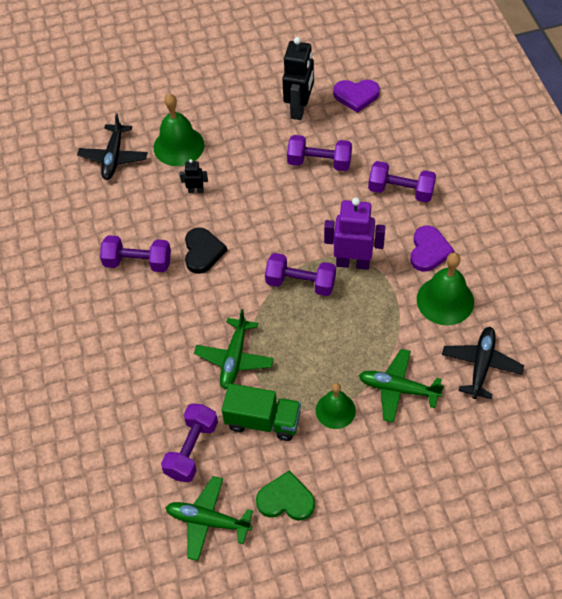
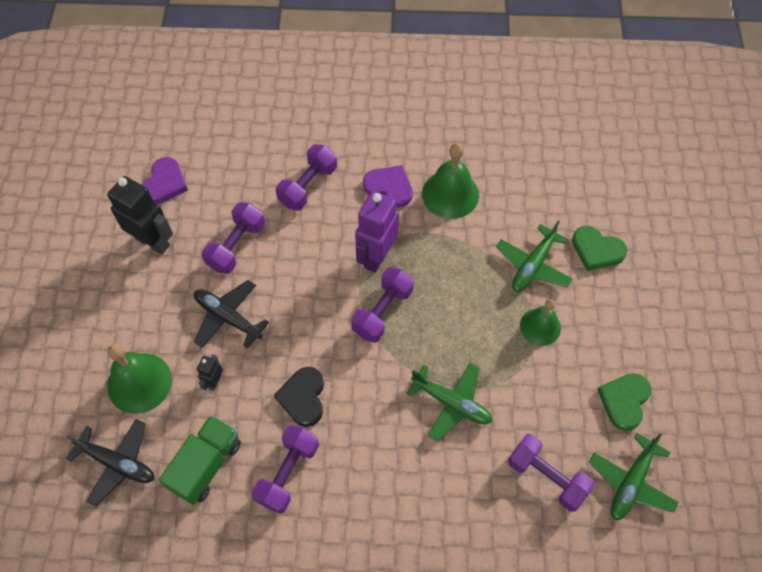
camera: 75 degrees left, 5 degrees up
black heart [185,227,227,274] -> black heart turned 105 degrees counterclockwise [274,367,324,427]
green truck [222,383,301,441] -> green truck moved to [159,415,241,505]
black plane [442,327,524,399] -> black plane moved to [194,280,269,348]
none -> green heart [572,226,627,271]

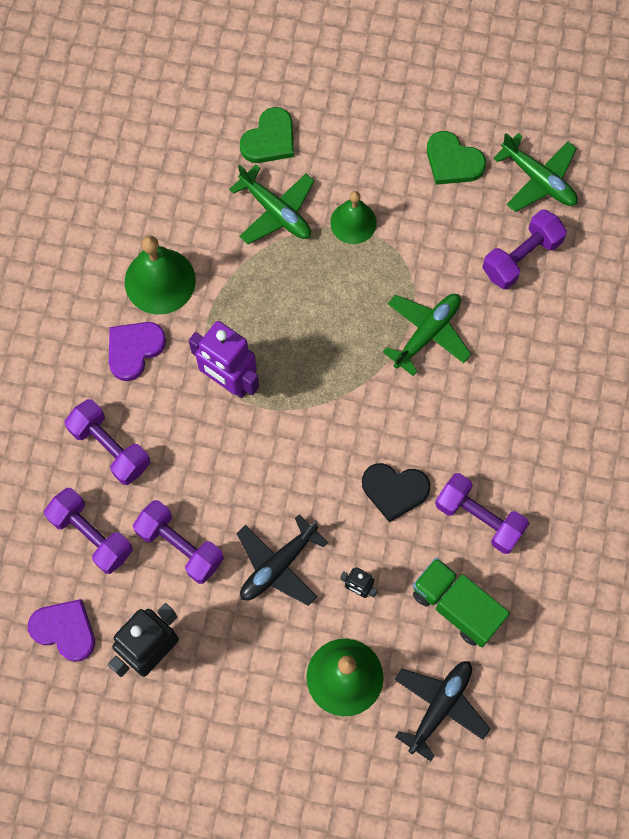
camera: 80 degrees left, 10 degrees up
purple dumbbell [351,267,414,343] -> purple dumbbell moved to [44,488,133,574]

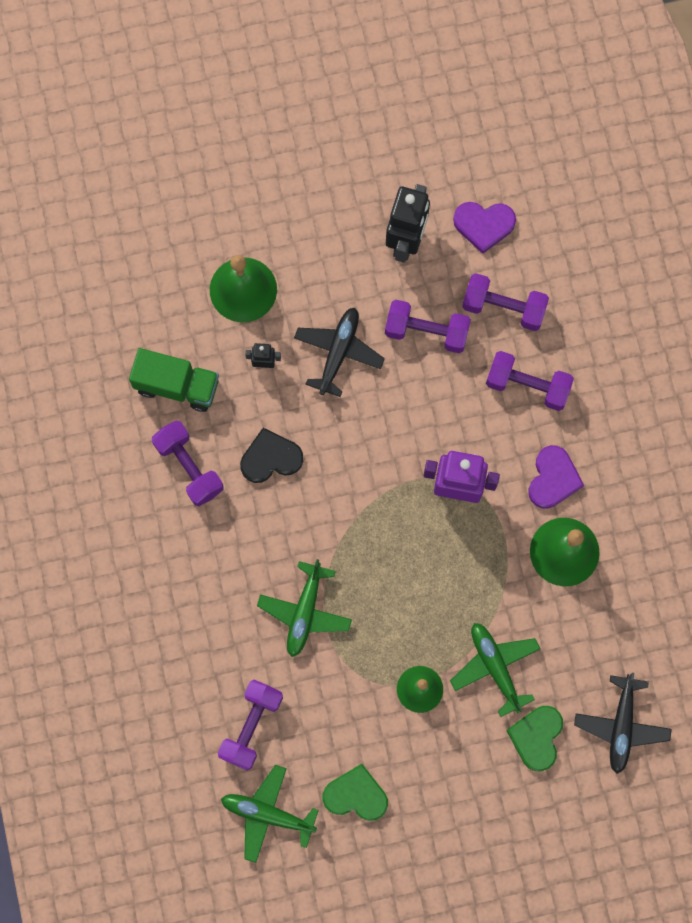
camera: 155 degrees right, 5 degrees up
green plane [229,165,314,244] -> green plane turned 45 degrees clockwise [450,623,541,717]
black plane [394,661,490,761] -> black plane moved to [574,673,672,774]
purple dumbbell [435,473,529,554] -> purple dumbbell turned 45 degrees clockwise [152,420,224,506]

